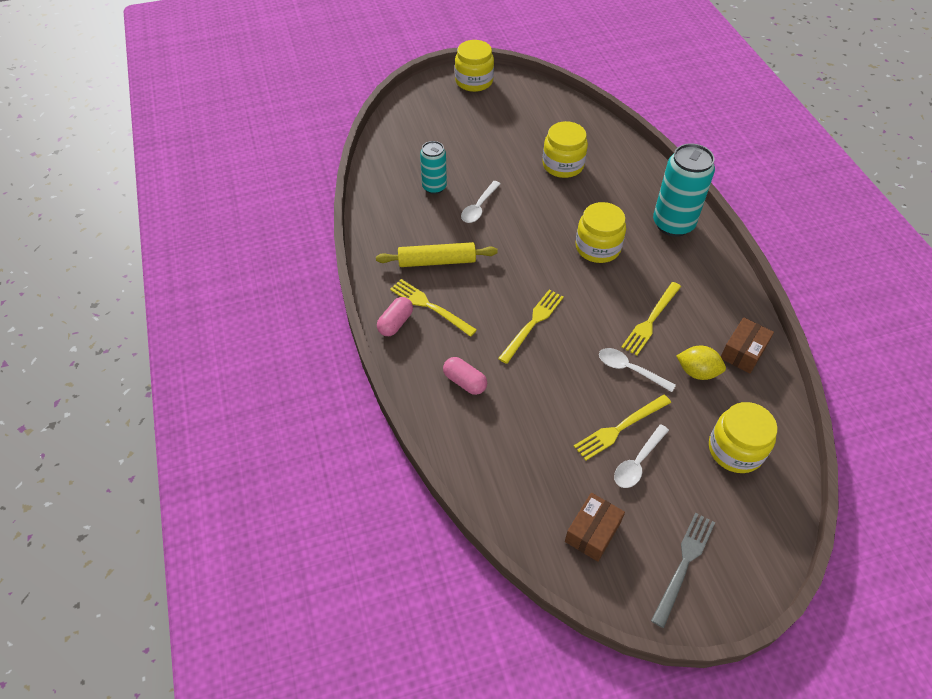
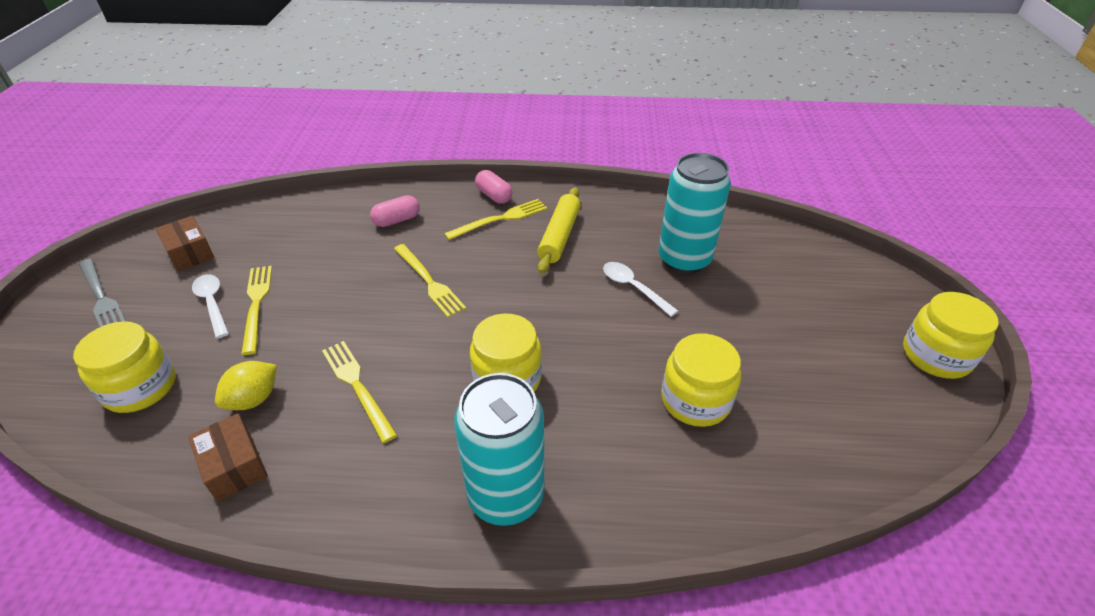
camera: 110 degrees right, 10 degrees down
turquoise can [420,141,447,194] -> turquoise can [659,153,731,274], size x1.68
white spoon [599,348,676,392] -> none

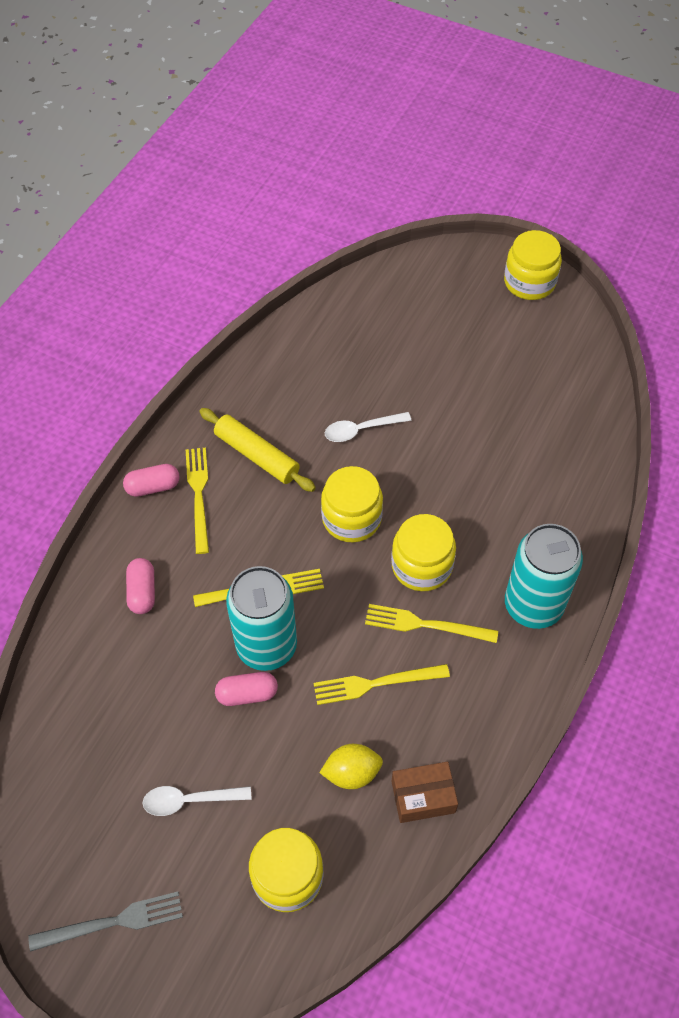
camera: 65 degrees left, 15 degrees up
brown box [156,216,215,271] -> none
yellow lemon [215,361,277,410] -> yellow lemon turned 75 degrees counterclockwise [319,744,383,789]
yellow fork [241,266,272,355] -> yellow fork moved to [365,604,498,643]
turquoise can [659,153,731,274] -> turquoise can moved to [226,566,297,671]
yellow jar [661,333,741,427] -> yellow jar moved to [321,466,383,542]
none -> pink capsule [215,672,278,706]

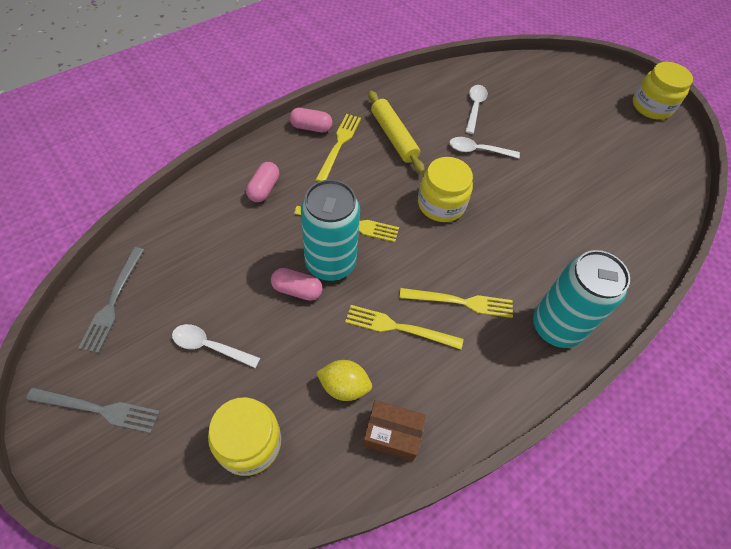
camera: 20 degrees right, 0 degrees up
yellow fork [365,604,498,643] -> yellow fork turned 150 degrees clockwise [400,288,513,318]
yellow jar [391,514,456,591] -> none
none -> grey fork [78,247,144,353]
none -> white spoon [465,85,488,134]

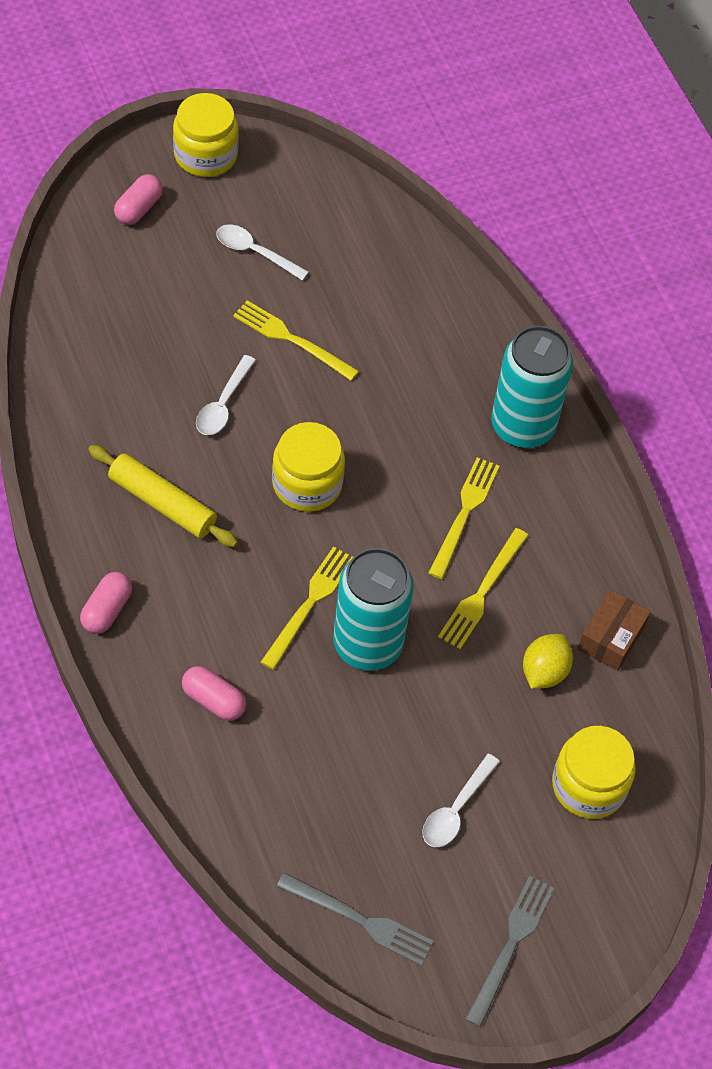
camera: 75 degrees left, 0 degrees up
pink capsule [271,268,323,301] -> pink capsule moved to [114,174,163,225]
yellow fork [316,114,361,182] -> yellow fork moved to [233,300,359,381]
yellow rolling pin [368,91,425,173] -> yellow rolling pin turned 45 degrees clockwise [88,445,238,547]
white spoon [465,85,488,134] -> white spoon moved to [216,224,309,281]

